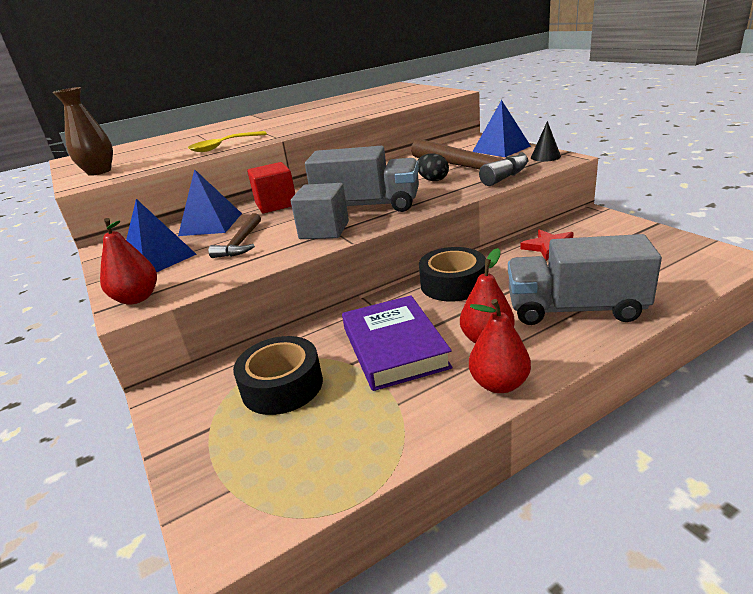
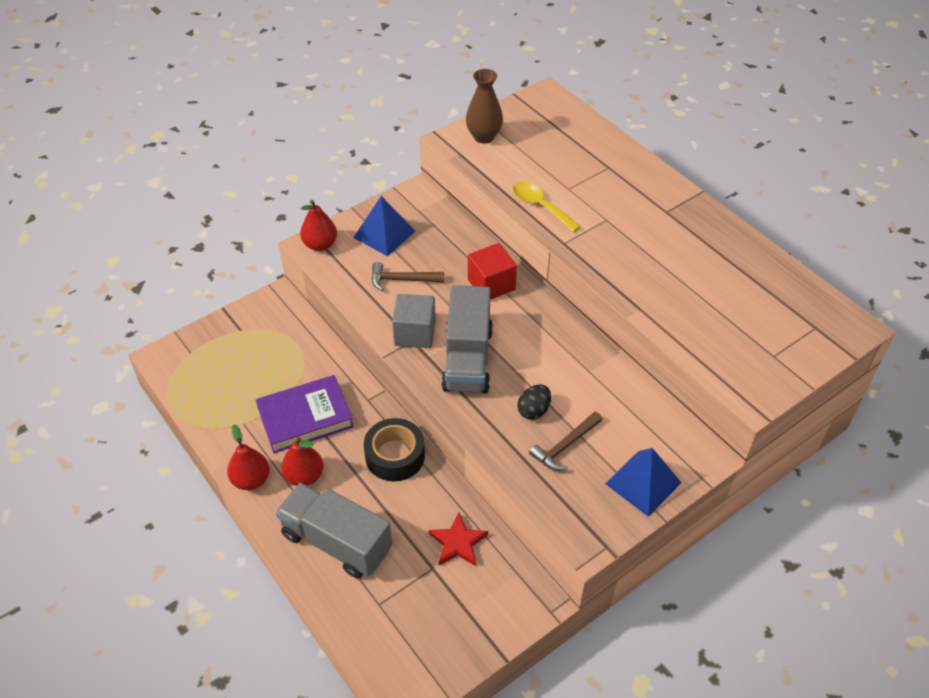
camera: 80 degrees right, 20 degrees up
blue pyramid [178,169,242,236] -> none
black tape [233,336,323,415] -> none
brown hammer [411,139,528,186] -> brown hammer [529,412,602,471], size x0.51
grey truck [508,234,662,325] -> grey truck turned 60 degrees counterclockwise [276,483,392,578]
black cone [531,121,561,162] -> none

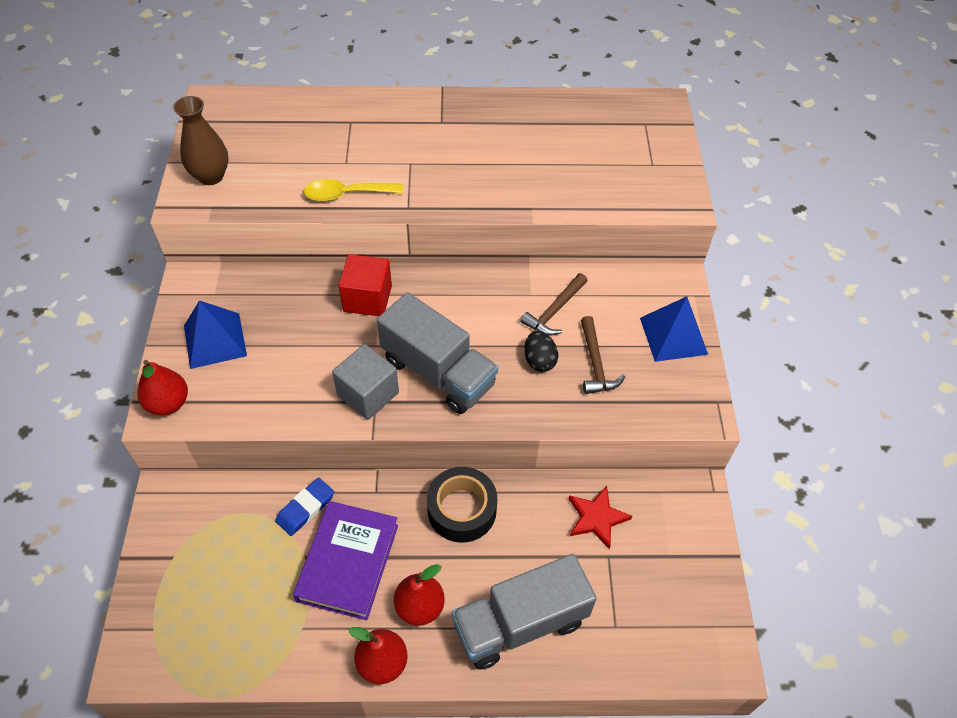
camera: 55 degrees left, 5 degrees up
brown hammer [372,262,444,291] -> brown hammer moved to [520,273,588,336]
none -> blue eraser [275,478,334,536]

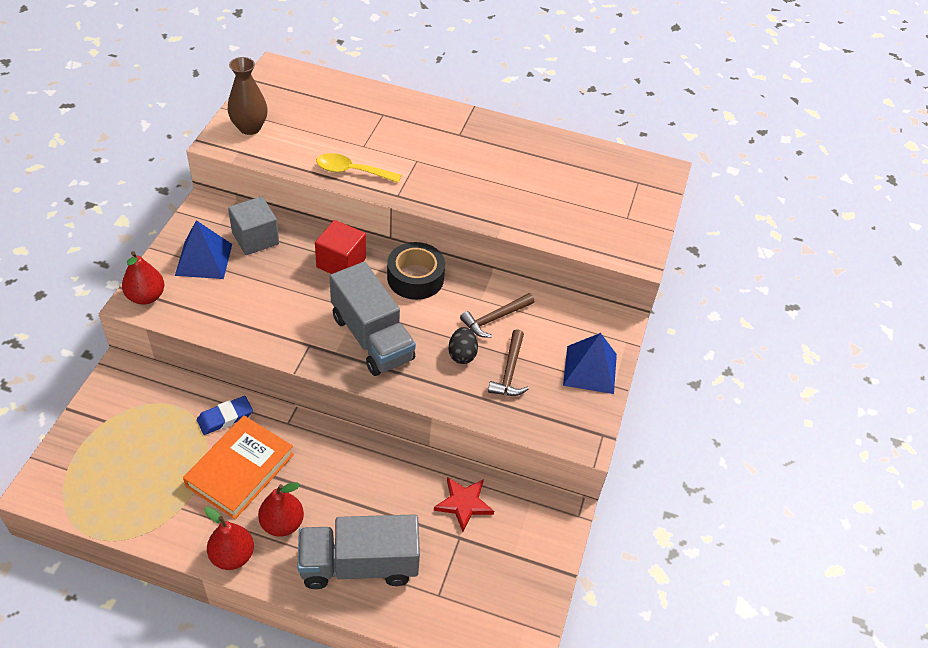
camera: 15 degrees right, 5 degrees down
purple book [293,501,398,620] -> orange book [183,416,294,519]
grey cube [332,344,399,420] -> grey cube moved to [228,196,279,255]
black tape [427,467,497,543] -> black tape moved to [387,242,445,300]

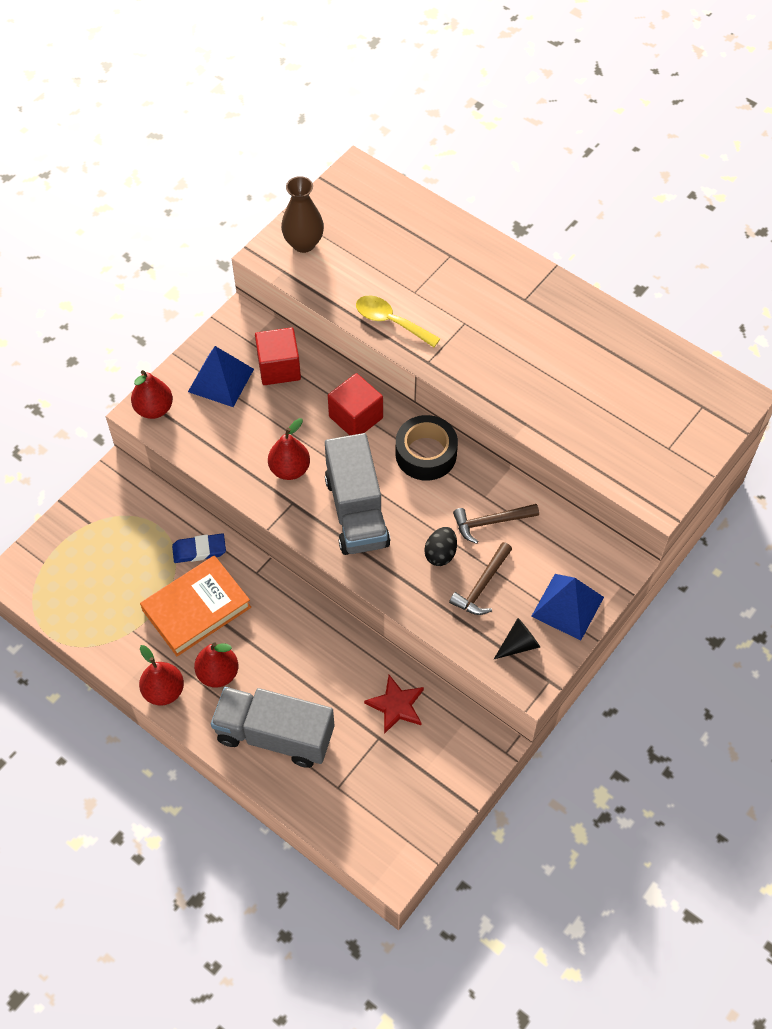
camera: 25 degrees right, 10 degrees up
grey cube [228,196,279,255] -> red cube [255,327,301,385]
none -> red pear [268,418,310,480]
none -> black cone [494,618,540,659]

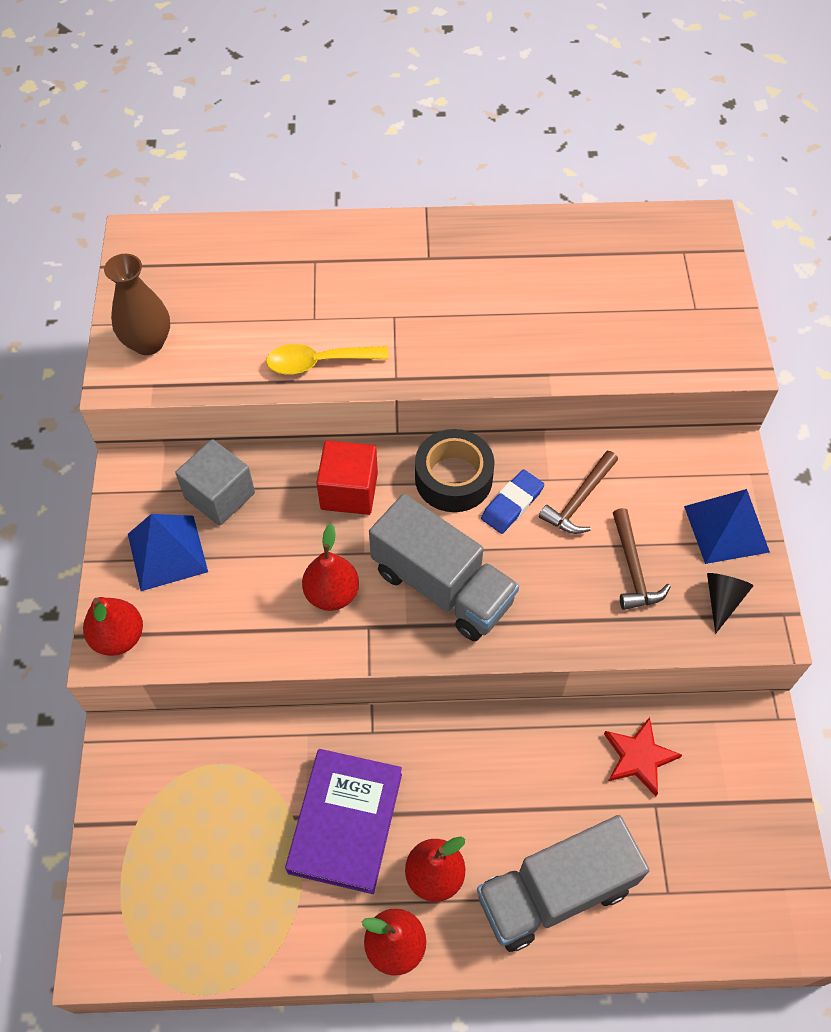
camera: 40 degrees left, 0 degrees up
orange book [140,555,251,656] -> purple book [285,749,402,894]
blue eraser [172,533,226,563] -> blue eraser moved to [481,469,544,534]
red cube [255,327,301,385] -> grey cube [175,439,255,526]
black egg [424,527,457,566] -> none

